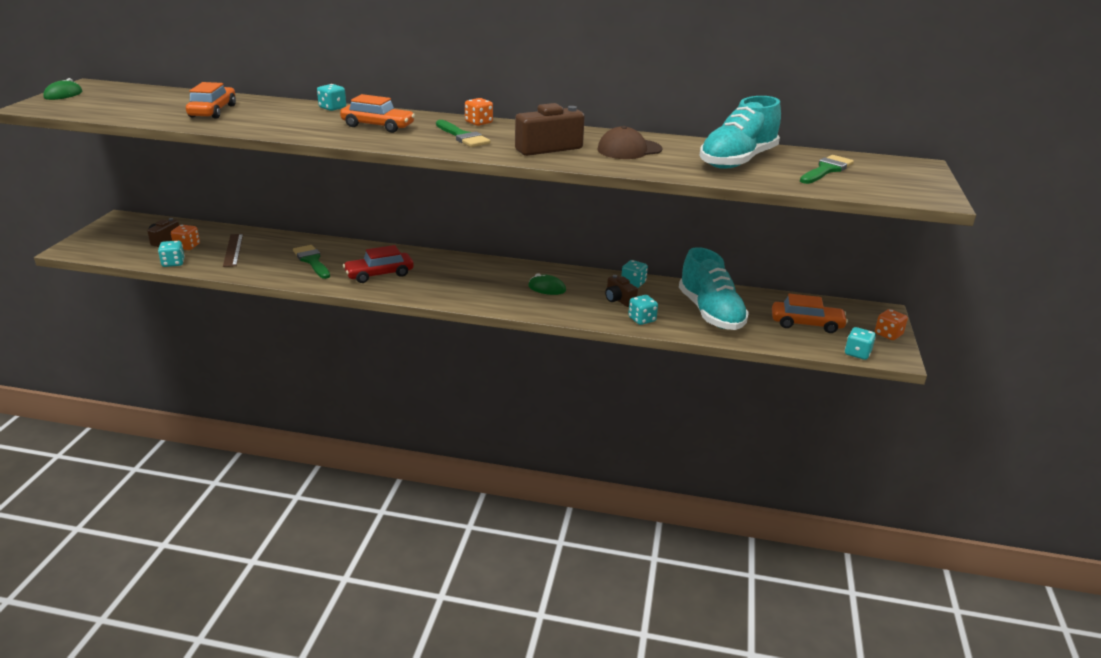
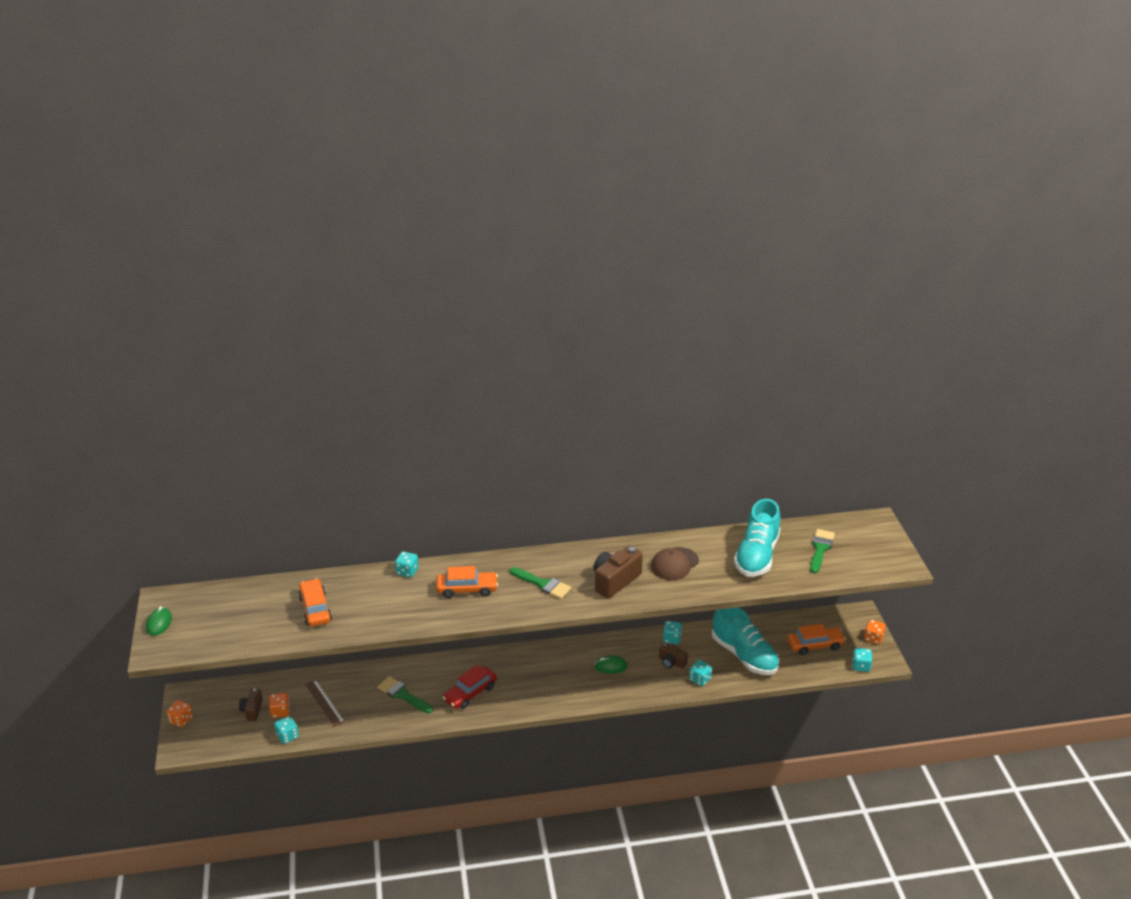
camera: 20 degrees left, 5 degrees up
orange dice [465,98,493,126] -> orange dice moved to [166,700,193,727]

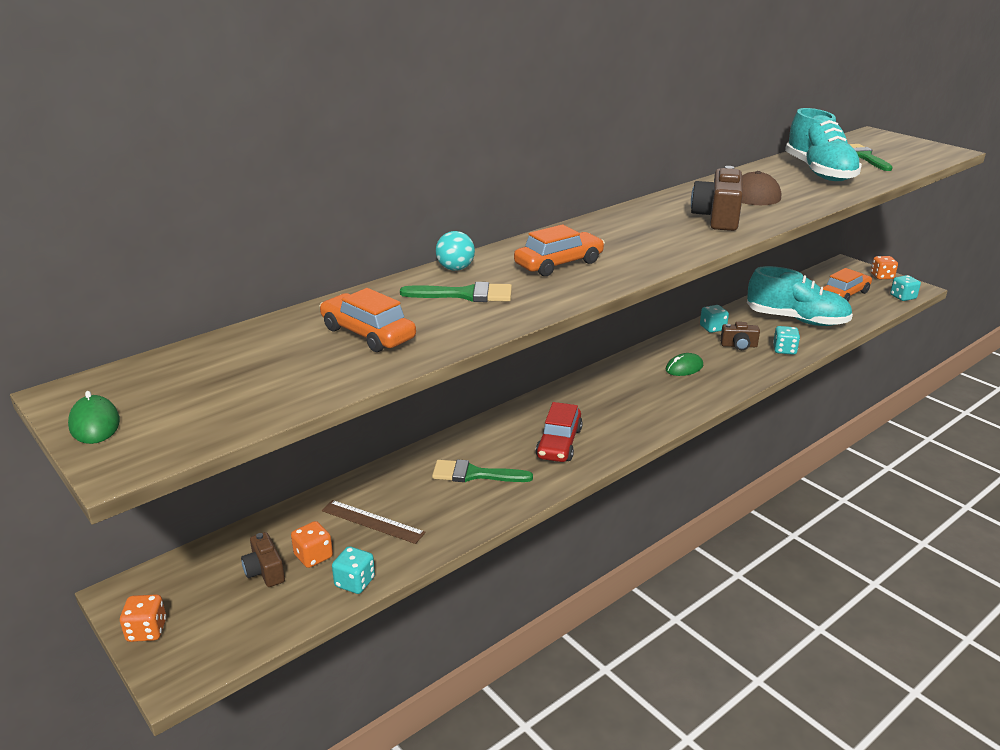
camera: 30 degrees left, 5 degrees down
turquoise dice [395,551,419,578] -> turquoise ball [436,231,475,271]
green brush [510,567,572,599] -> green brush moved to [400,282,512,302]

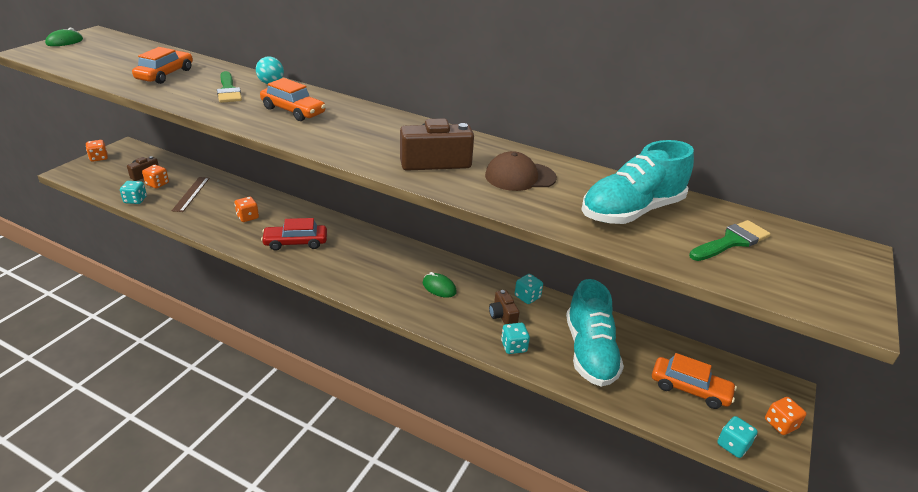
camera: 65 degrees right, 5 degrees up
green brush [432,460,533,482] -> orange dice [234,197,259,222]

